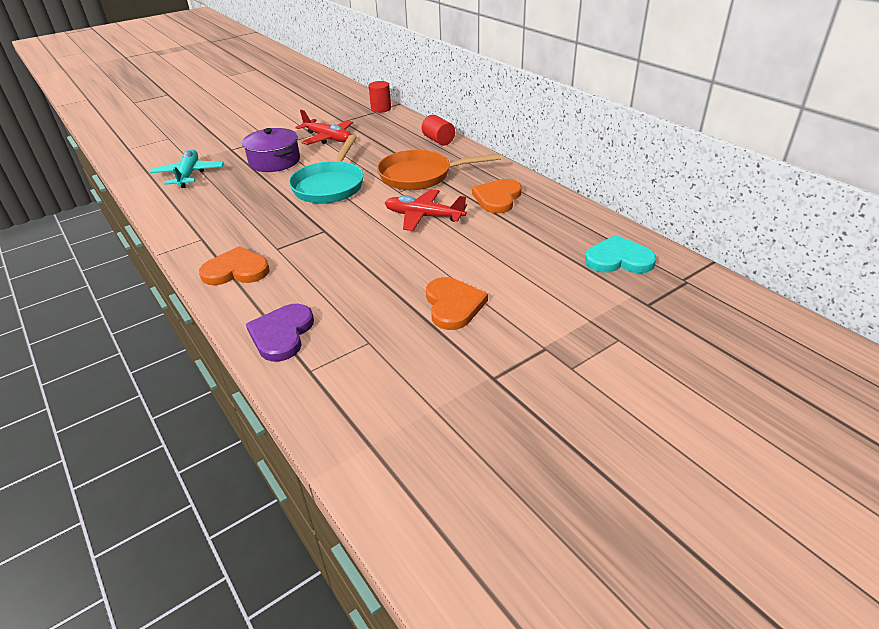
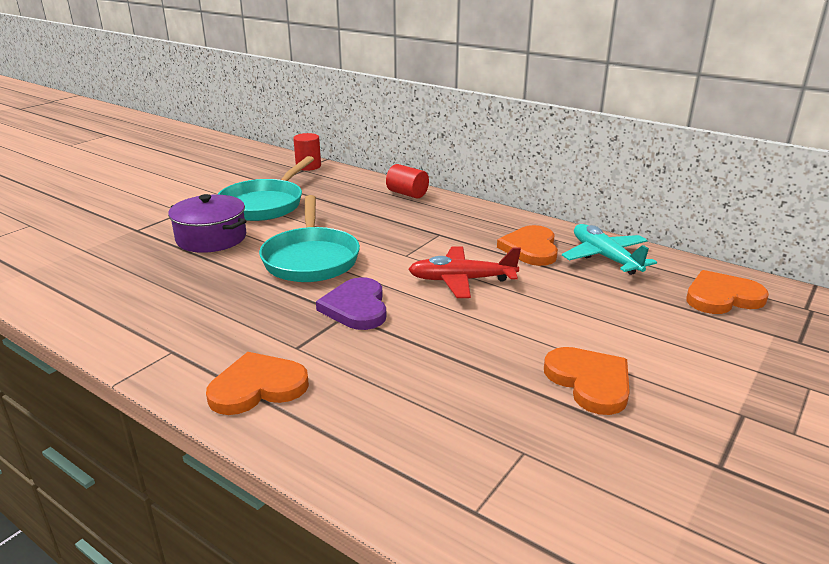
camera: 20 degrees left, 10 degrees down
turquoise plane [150,149,224,188] -> turquoise plane moved to [562,224,657,275]
purple heart [246,304,314,362] -> purple heart moved to [316,277,386,330]
red plane [295,110,353,145] -> turquoise pan [217,156,314,221]
orange pan [377,150,501,190] -> none
turquoise heart [585,235,656,273] -> orange heart [686,270,769,314]

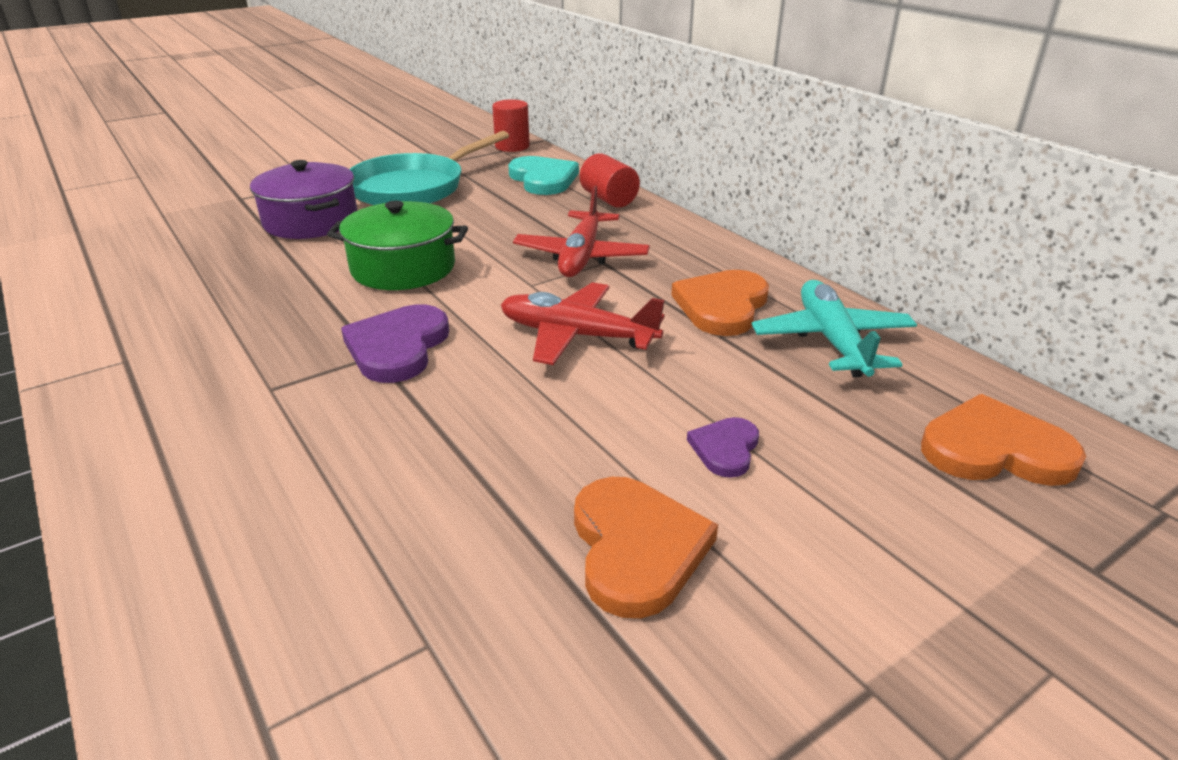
camera: 20 degrees right, 5 degrees up
orange heart [206,352,309,415] -> none
turquoise pan [259,195,360,282] -> green pot [327,200,468,290]
none -> turquoise heart [508,156,579,195]
none -> red plane [513,186,650,277]
none -> purple heart [687,417,759,478]

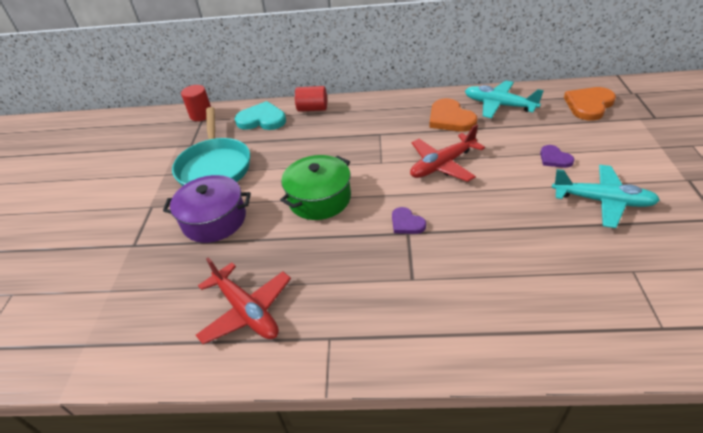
camera: 50 degrees left, 10 degrees up
purple heart [341,304,449,383] -> purple heart [392,207,426,234], size x0.57
red plane [513,186,650,277] -> red plane moved to [196,258,291,344]
orange heart [574,477,718,618] -> turquoise plane [552,165,660,228]

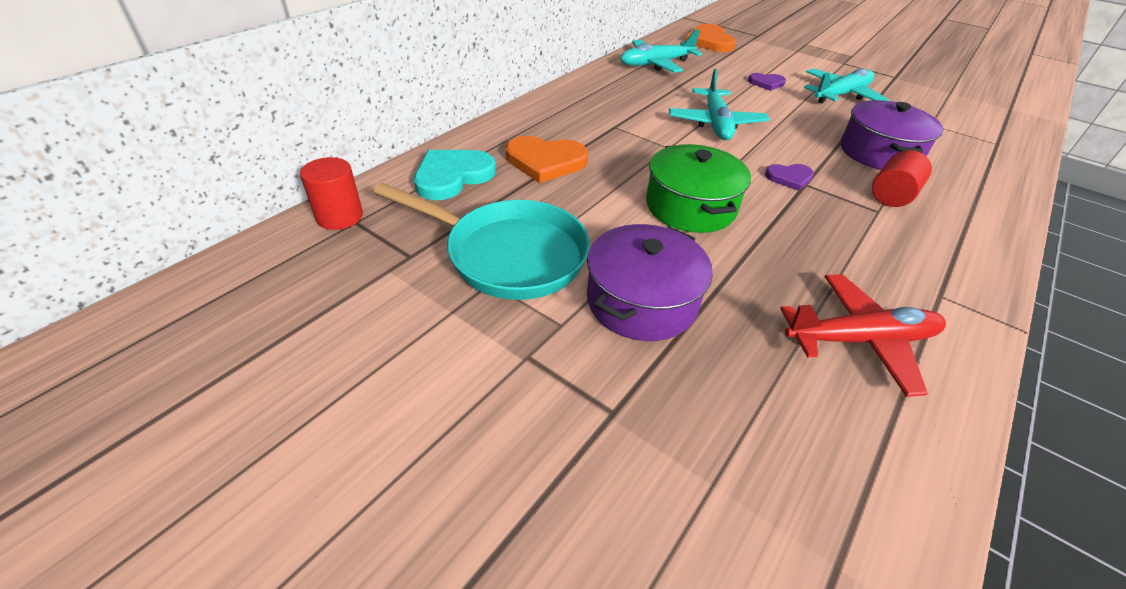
camera: 60 degrees left, 0 degrees up
red cylinder [295,86,327,112] -> red cylinder moved to [872,150,932,207]
red plane [410,124,485,182] -> turquoise plane [669,69,770,140]
orange heart [429,98,477,132] -> orange heart moved to [506,136,588,183]
none -> purple pot [841,100,943,170]

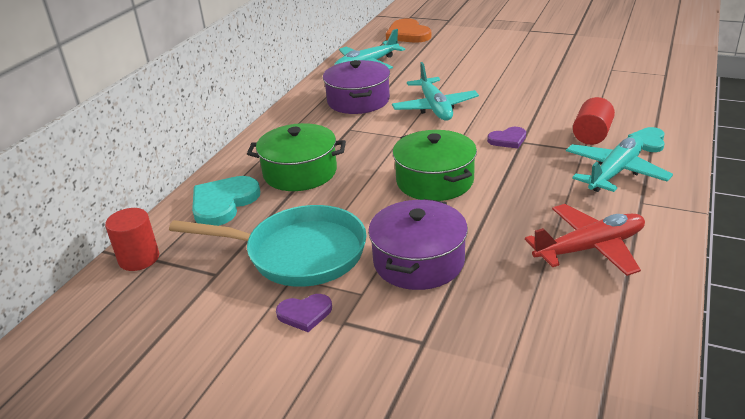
camera: 10 degrees left, 10 degrees down
orange heart [506,136,588,183] -> green pot [247,123,346,191]
purple heart [748,73,786,91] -> purple heart moved to [276,294,332,332]
turquoise plane [804,68,890,104] -> turquoise plane moved to [566,136,673,192]
purple pot [841,100,943,170] -> purple pot moved to [323,60,390,114]
none -> turquoise heart [628,127,665,152]

